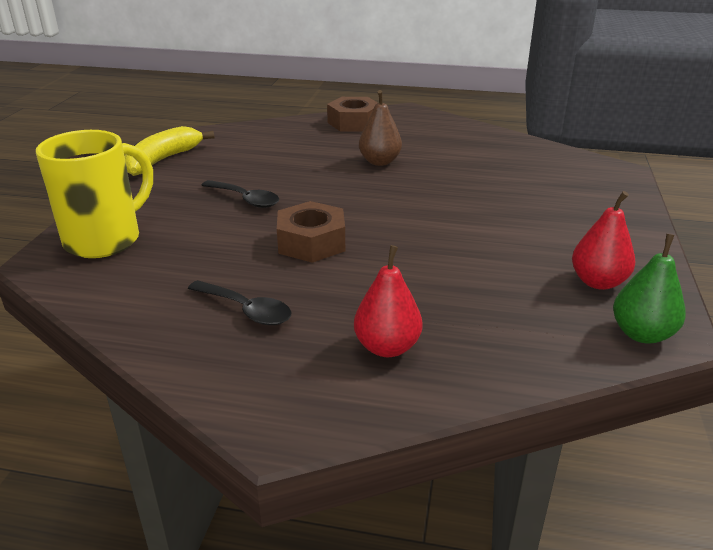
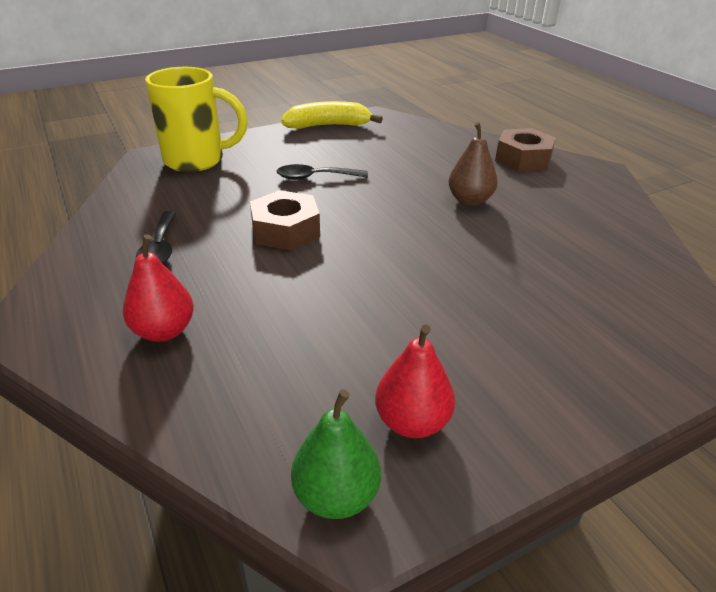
camera: 50 degrees right, 5 degrees up
black spoon [201,180,279,208] -> black spoon turned 90 degrees clockwise [277,164,368,180]

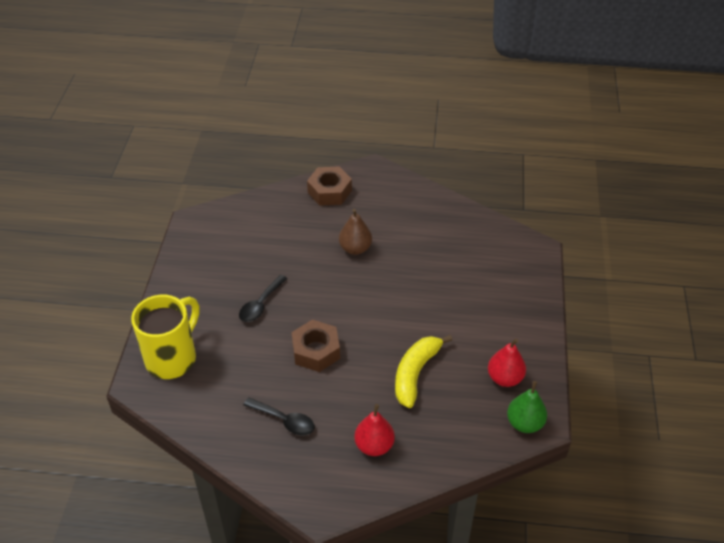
camera: 55 degrees left, 10 degrees up
yellow banana [281,101,383,129] -> yellow banana moved to [395,335,452,408]

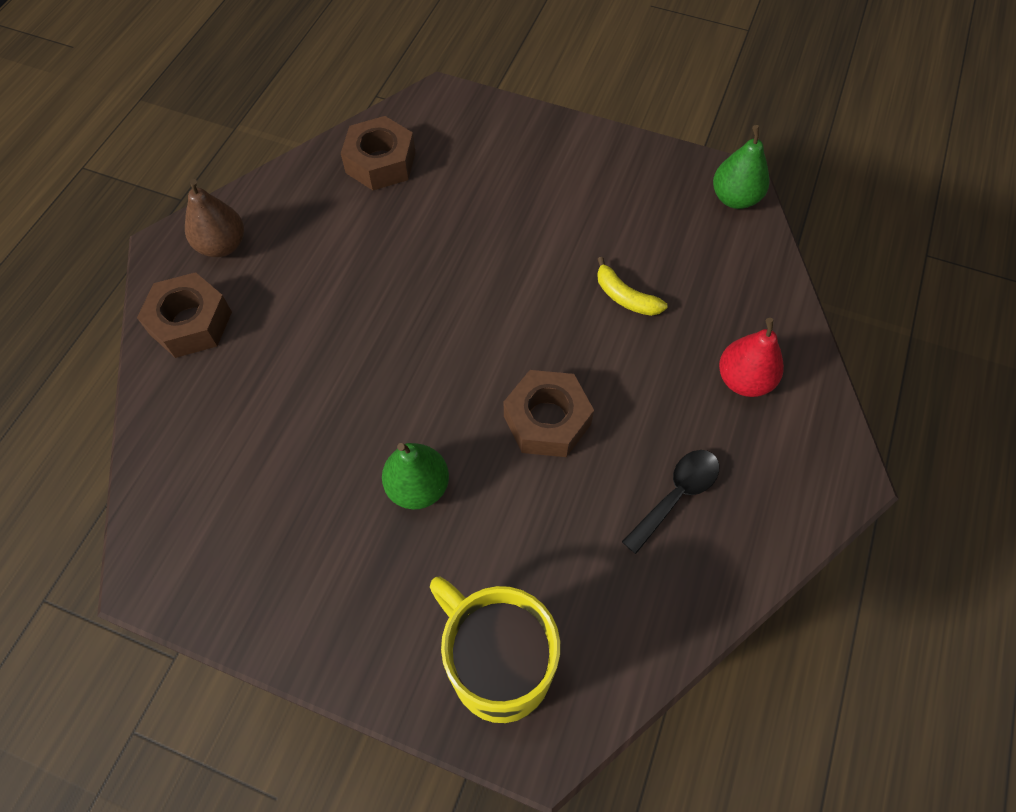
camera: 75 degrees left, 15 degrees up
black spoon [239,275,287,322] -> green pear [382,443,449,509]
brown pear [339,209,372,255] -> brown pear moved to [185,179,244,257]
yellow banana [395,335,452,408] -> yellow banana [597,257,667,316], size x0.59
red pear [488,339,526,387] -> none
none -> brown nut [341,116,416,190]

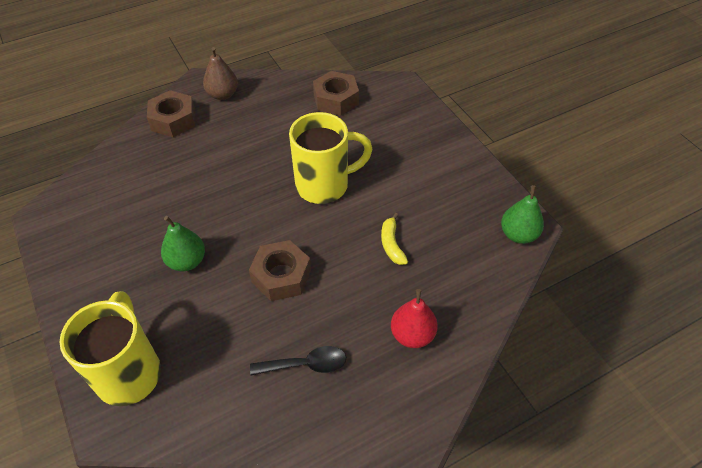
camera: 40 degrees right, 10 degrees down
none -> yellow mug [289,112,373,204]

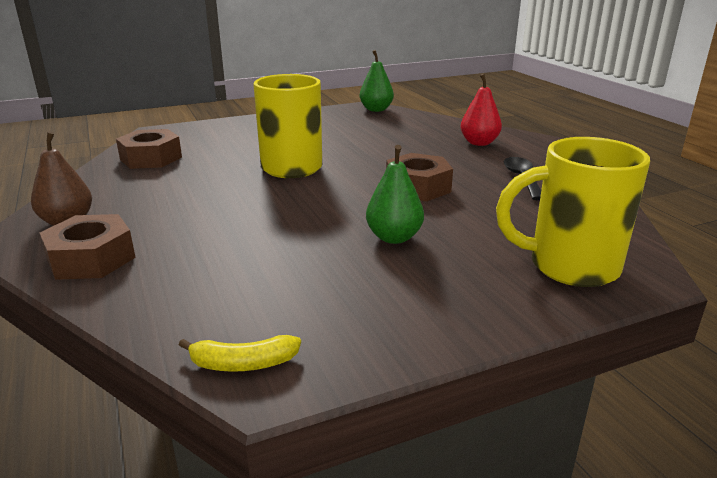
camera: 85 degrees left, 25 degrees down
yellow banana [381,213,408,265] -> yellow banana moved to [179,335,301,372]

